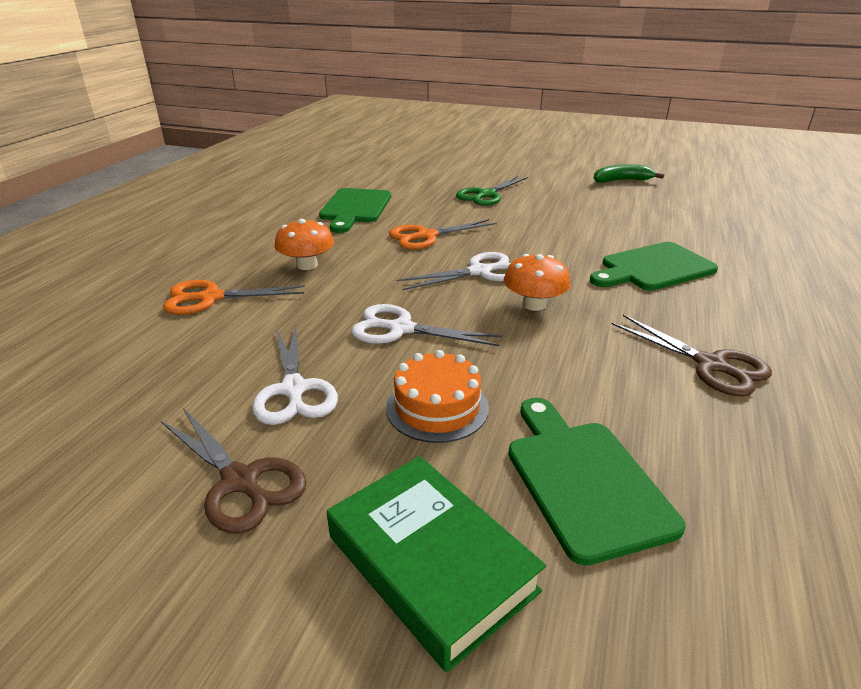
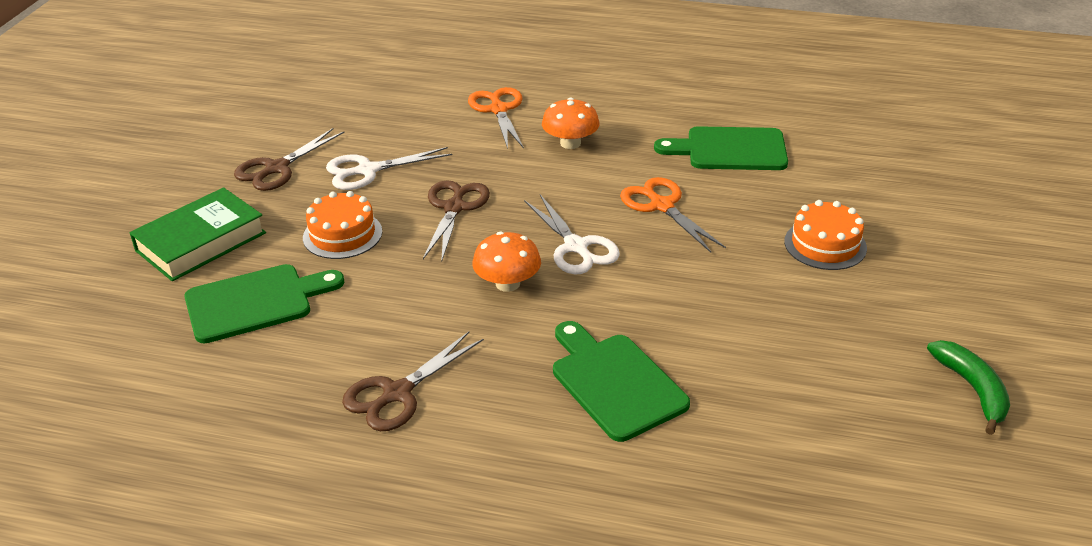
camera: 85 degrees right, 5 degrees up
white scissors [351,304,502,346] -> brown scissors [423,180,490,263]
green scissors [456,176,528,206] -> orange cake [784,200,867,270]

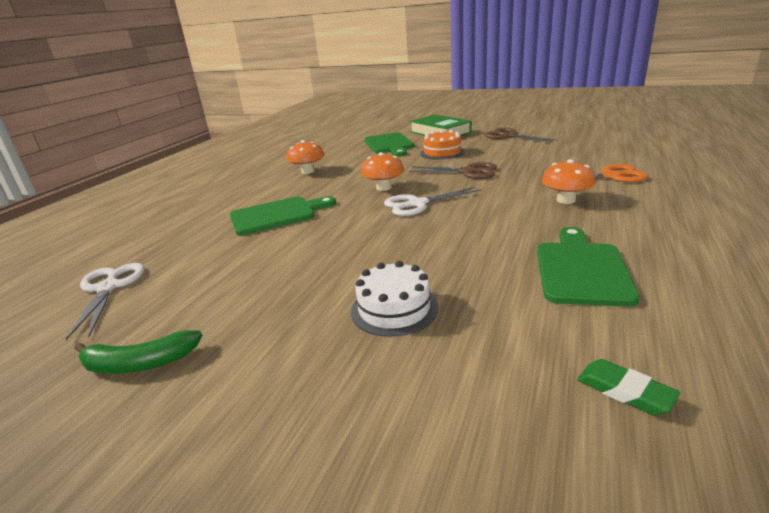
camera: 100 degrees right, 10 degrees down
white scissors [326,147,452,190] -> white scissors moved to [66,263,145,340]
brown scissors [342,332,484,431] -> orange mushroom [287,140,324,174]
orange scissors [620,177,726,253] -> none
orange cake [784,200,867,270] -> white cake [351,261,438,337]
none -> green eraser [577,359,680,416]

